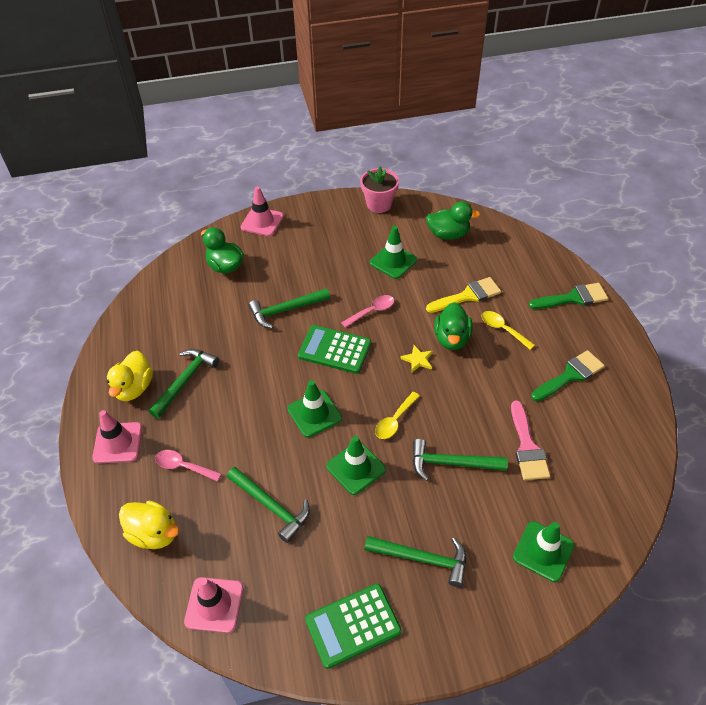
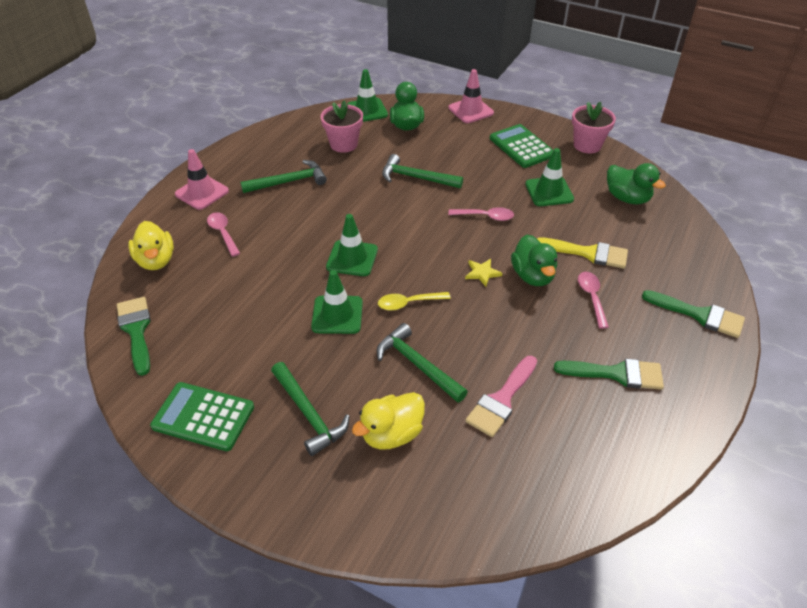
camera: 40 degrees right, 5 degrees down
yellow duck [107,351,153,401] -> yellow duck moved to [352,392,425,450]
pink traffic cone [184,577,244,633] -> green brush [117,297,151,376]
green hammer [227,467,310,543] -> none
green calculator [298,325,371,374] -> green calculator moved to [490,124,554,168]
green duck [434,302,473,350] -> green duck turned 60 degrees counterclockwise [511,234,557,286]
yellow spoon [482,311,535,350] -> pink spoon [578,272,609,329]
green traffic cone [513,521,575,582] -> green traffic cone moved to [347,69,388,122]
none -> pink flower pot [321,100,363,153]

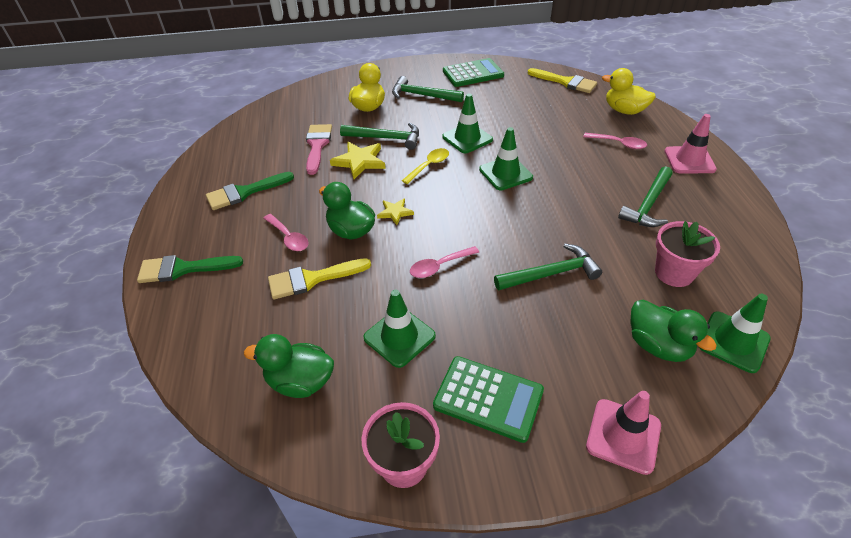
camera: 145 degrees right, 0 degrees up
green brush [117,297,151,376] -> yellow brush [528,68,597,93]
none -> yellow star [330,142,386,179]

